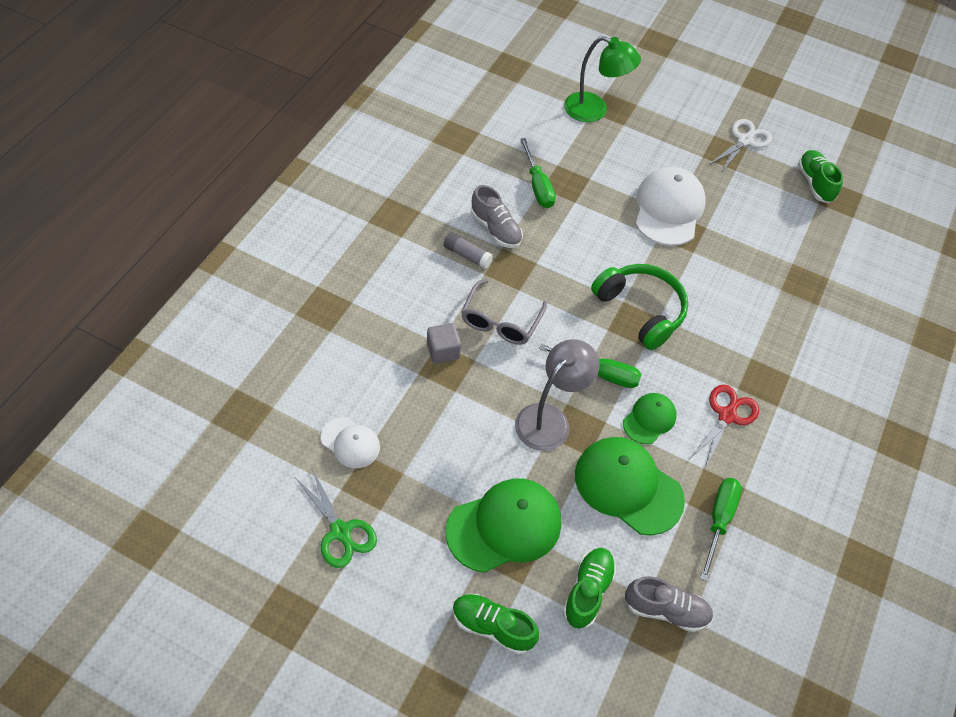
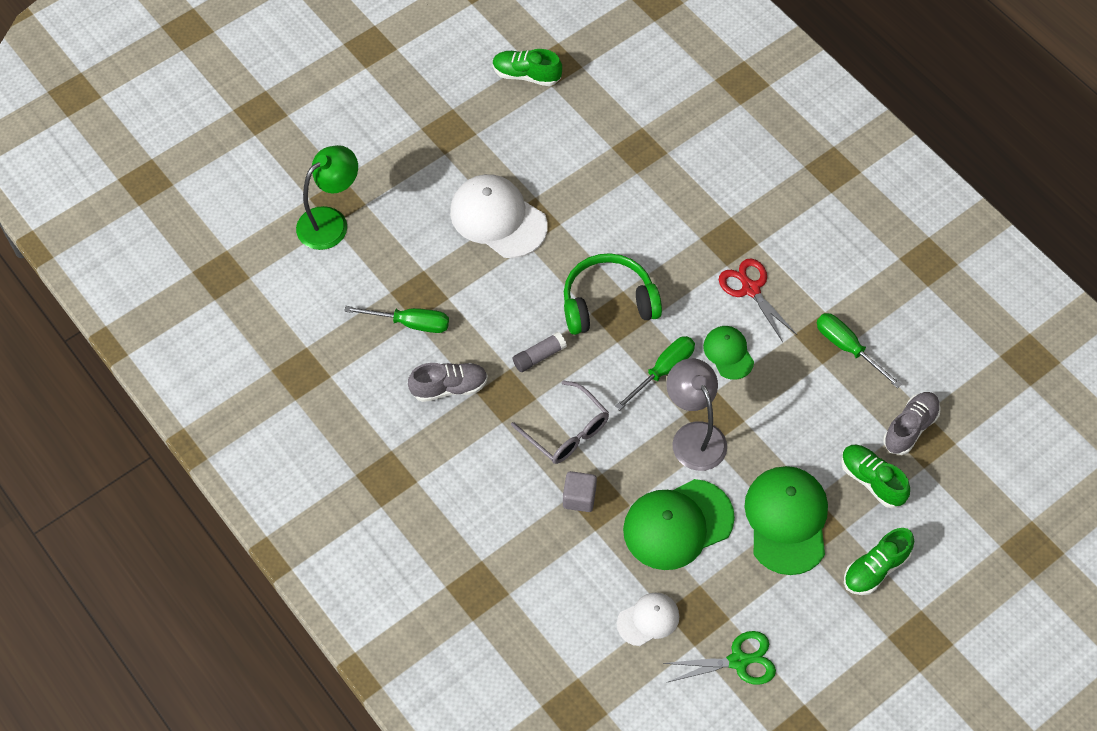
camera: 60 degrees left, 5 degrees up
grey glue stick [443,232,493,269] -> grey glue stick moved to [513,332,567,372]
green cap [575,437,685,535] -> green cap moved to [623,479,735,570]
white scissors [709,119,772,173] -> none

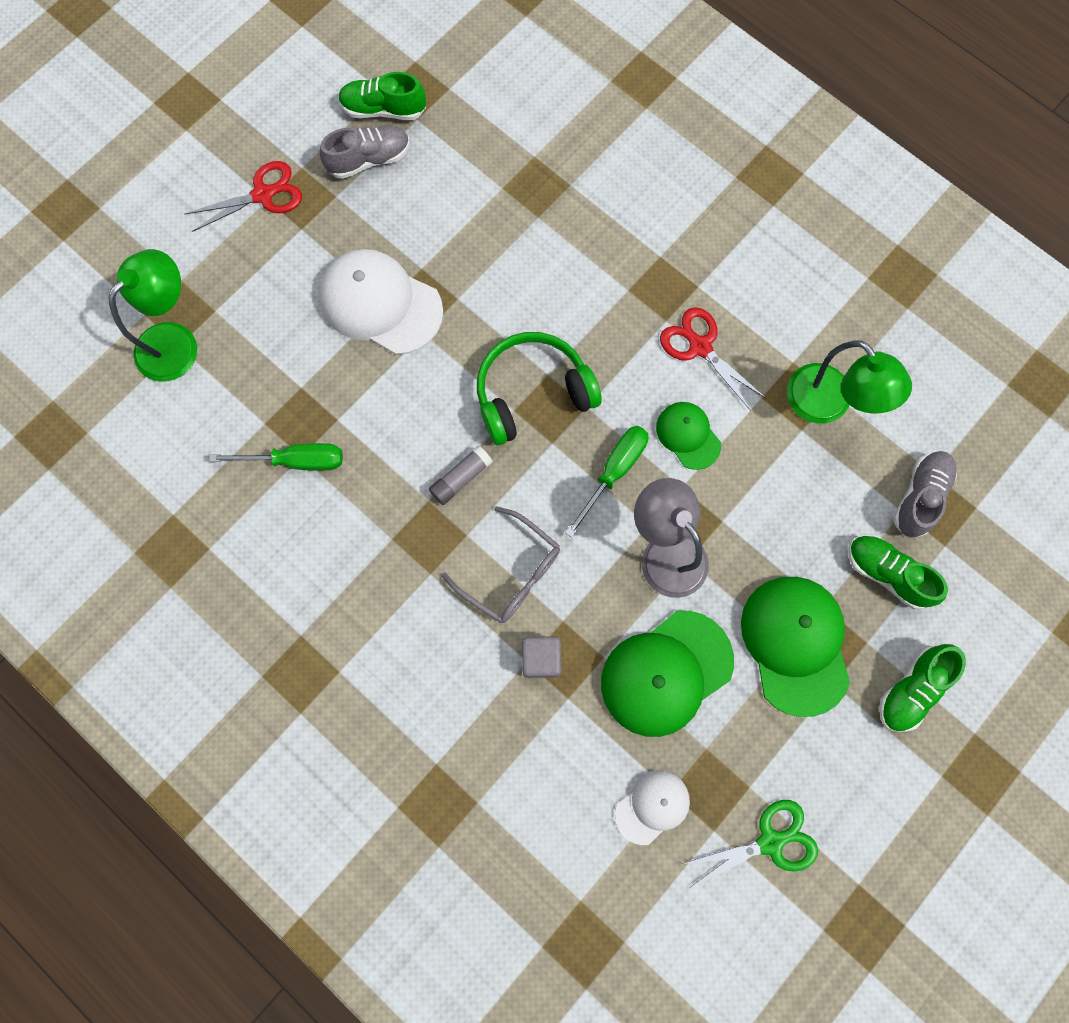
camera: 10 degrees left, 15 degrees up
grey shoe [408,363,488,402] -> grey shoe moved to [320,126,410,179]
green screwdriver [817,313,902,388] -> green lamp [787,340,912,424]
none -> red scissors [184,161,302,232]

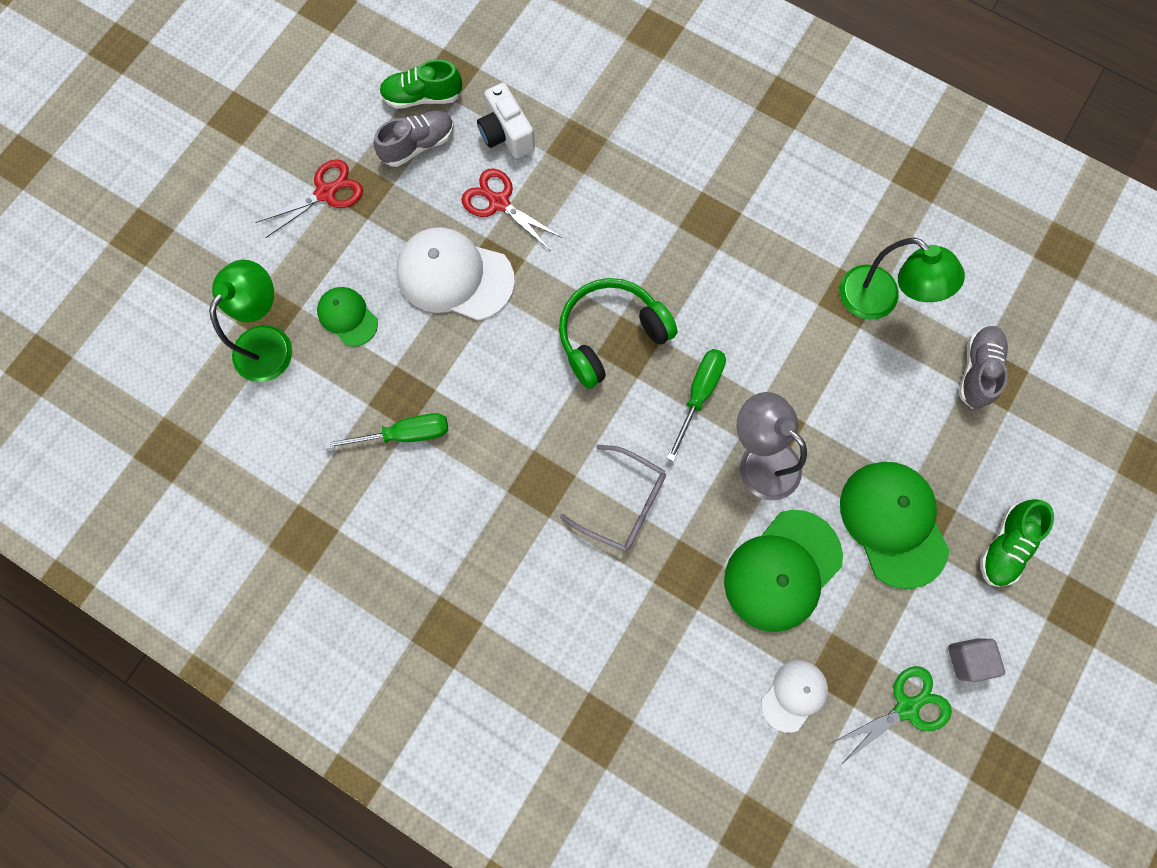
camera: 10 degrees left, 0 degrees up
grey glue stick [429,445,492,505] -> none
grey cube [522,636,562,678] -> grey cube moved to [948,638,1005,682]
green cap [656,402,721,470] -> green cap moved to [317,287,378,347]
red scissors [660,307,766,411] -> red scissors moved to [462,169,563,250]
green shoe [848,535,948,609] -> none
none -> white camera [477,83,535,159]

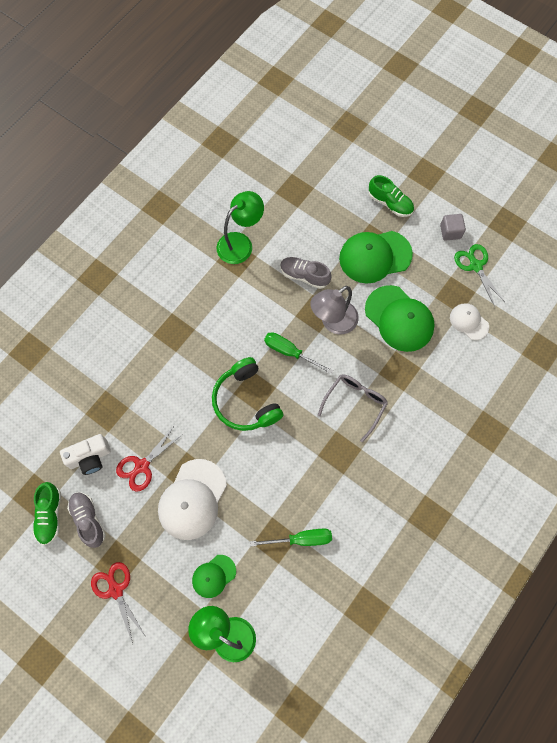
camera: 85 degrees left, 5 degrees down
green screwdriver [324,413,448,449] -> green screwdriver turned 90 degrees clockwise [250,529,332,547]
grey shoe [959,326,1008,409] -> grey shoe moved to [280,257,332,289]

